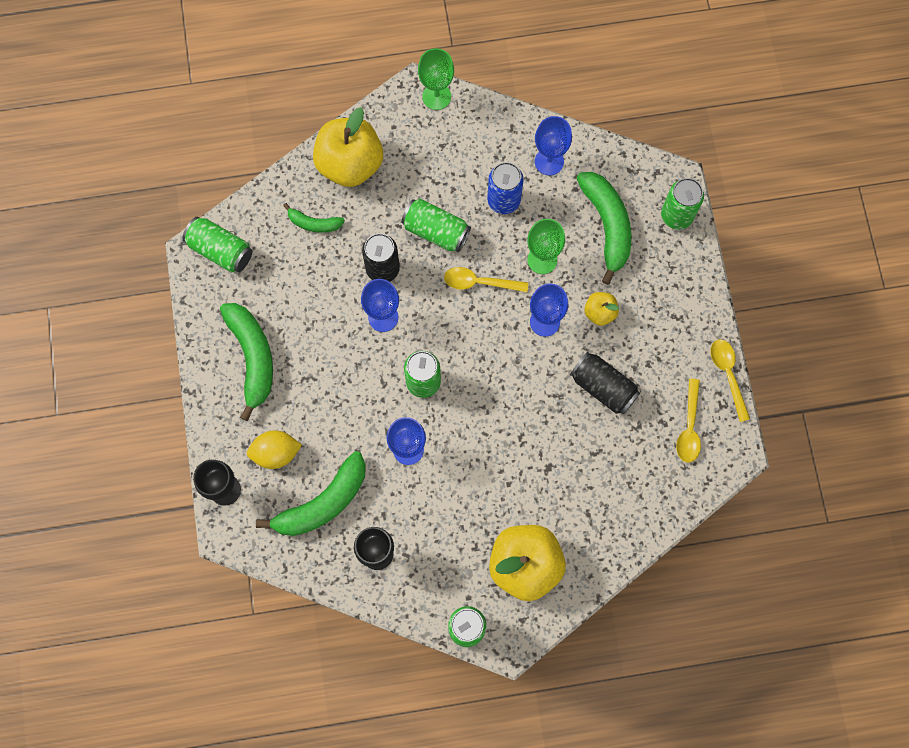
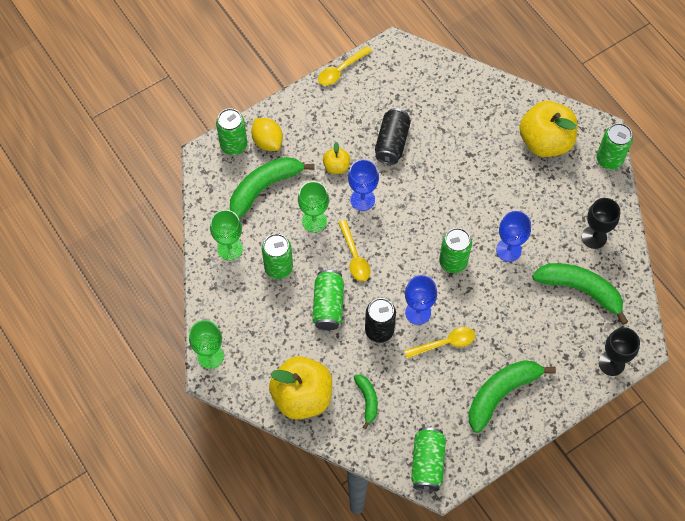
camera: 115 degrees left, 10 degrees down
yellow lemon [247,430,302,469] -> yellow lemon moved to [251,118,283,151]
blue can [487,162,524,214] -> green can [262,234,293,279]
blue goblet [535,116,572,175] -> green goblet [210,210,243,261]
yellow spoon [676,379,701,463] -> yellow spoon moved to [404,327,475,358]

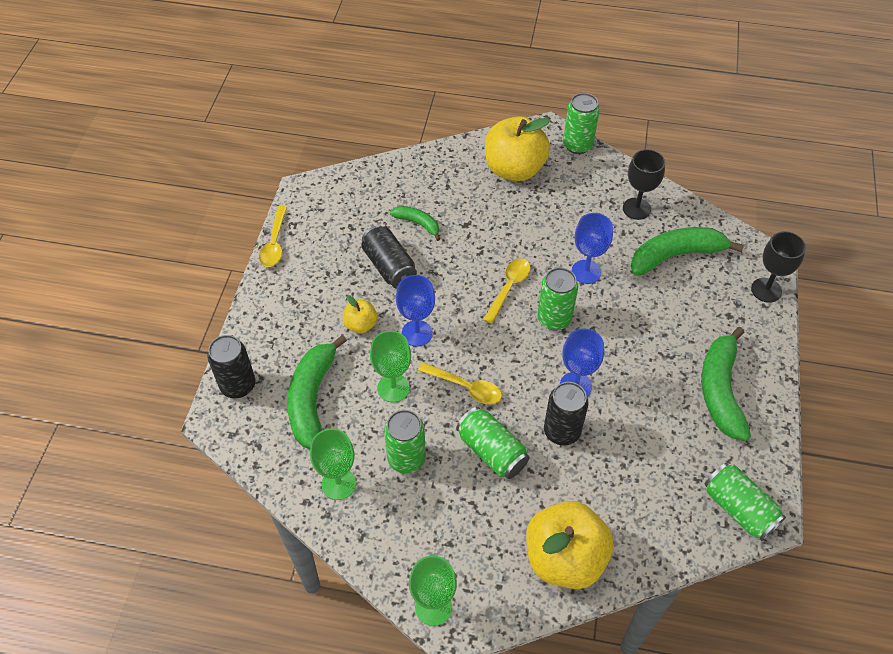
camera: 45 degrees left, 10 degrees down
green can [216,108,247,155] -> black can [207,335,255,398]
yellow lemon [251,118,283,151] -> none
green banana [354,375,378,429] -> green banana moved to [390,206,440,241]
yellow spoon [404,327,475,358] -> yellow spoon moved to [483,258,531,324]

